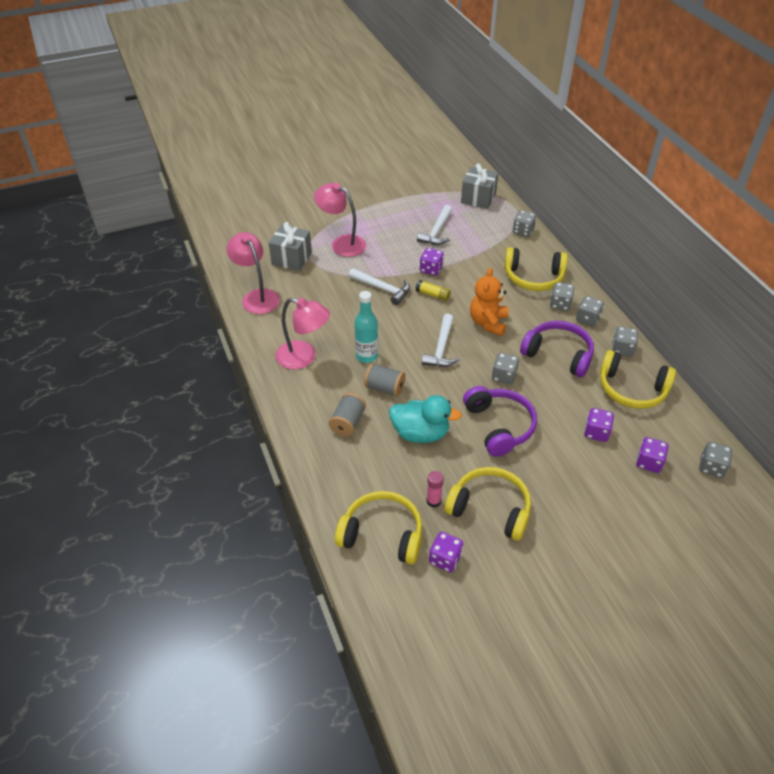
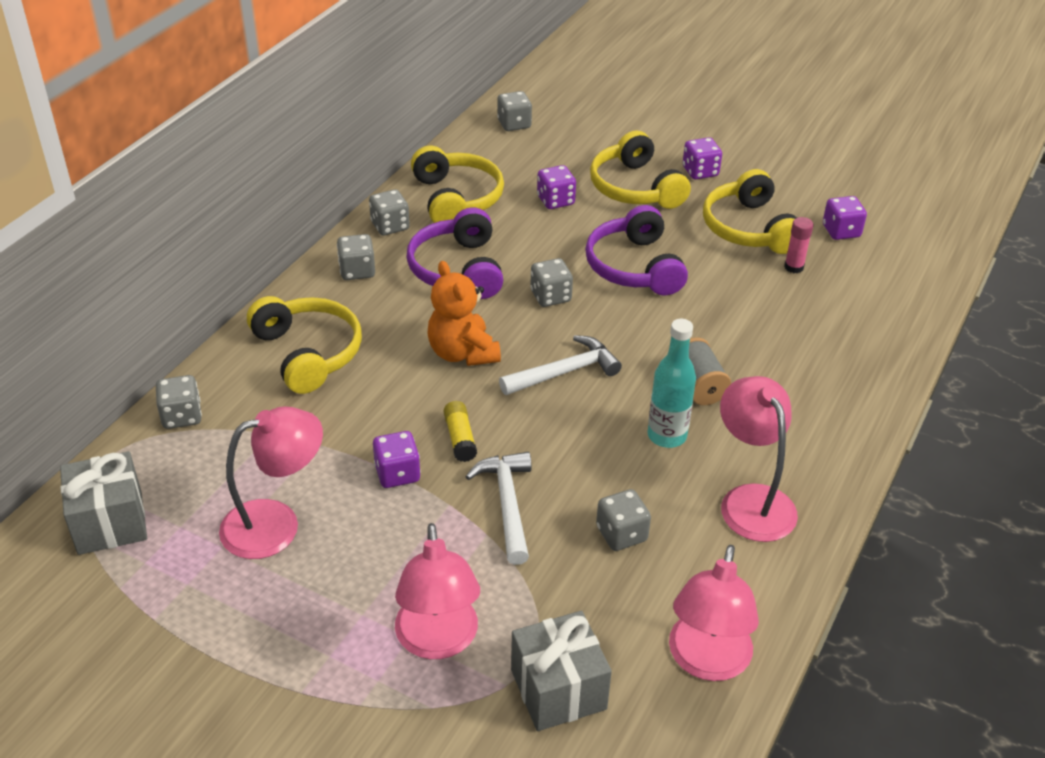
camera: 130 degrees left, 5 degrees down
grey spool [329,393,366,437] -> none
yellow headphones [335,491,422,565] -> yellow headphones moved to [590,130,691,209]
turquoise duck [389,395,462,443] -> none
white hammer [417,205,452,245] -> pink lamp [219,406,323,559]
purple headphones [463,386,537,457] -> purple headphones turned 45 degrees counterclockwise [585,205,688,295]
orange teddy bear [470,268,509,336] -> orange teddy bear turned 90 degrees clockwise [427,261,501,366]
grey dice [550,282,575,311] -> grey dice moved to [596,489,651,551]
purple dice [636,437,669,473] -> purple dice moved to [682,137,722,179]

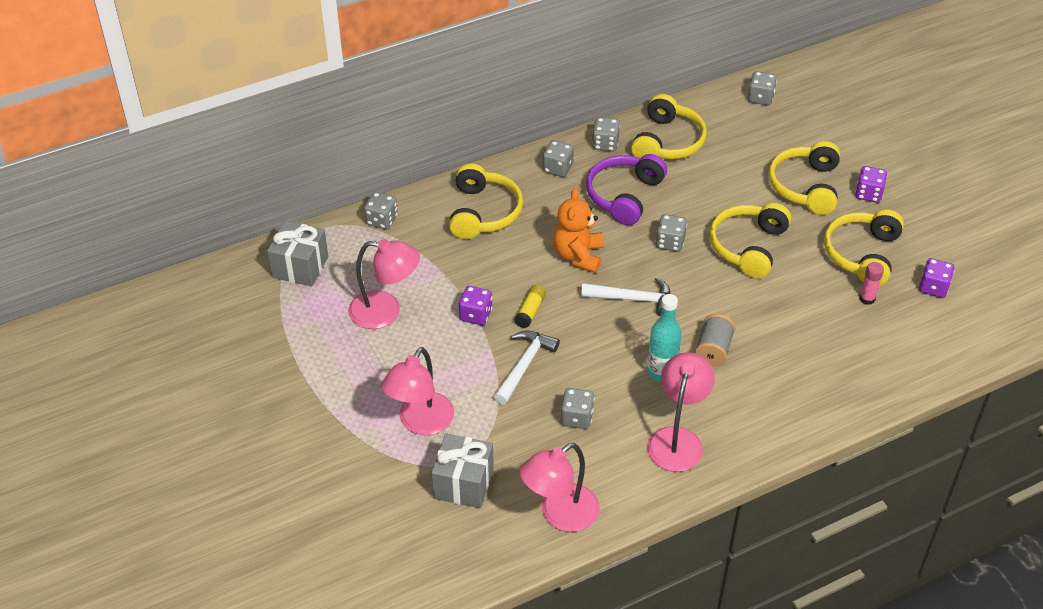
camera: 35 degrees right, 5 degrees up
purple dice [537,165,576,209] -> none
purple headphones [585,205,688,295] -> yellow headphones [710,203,791,279]

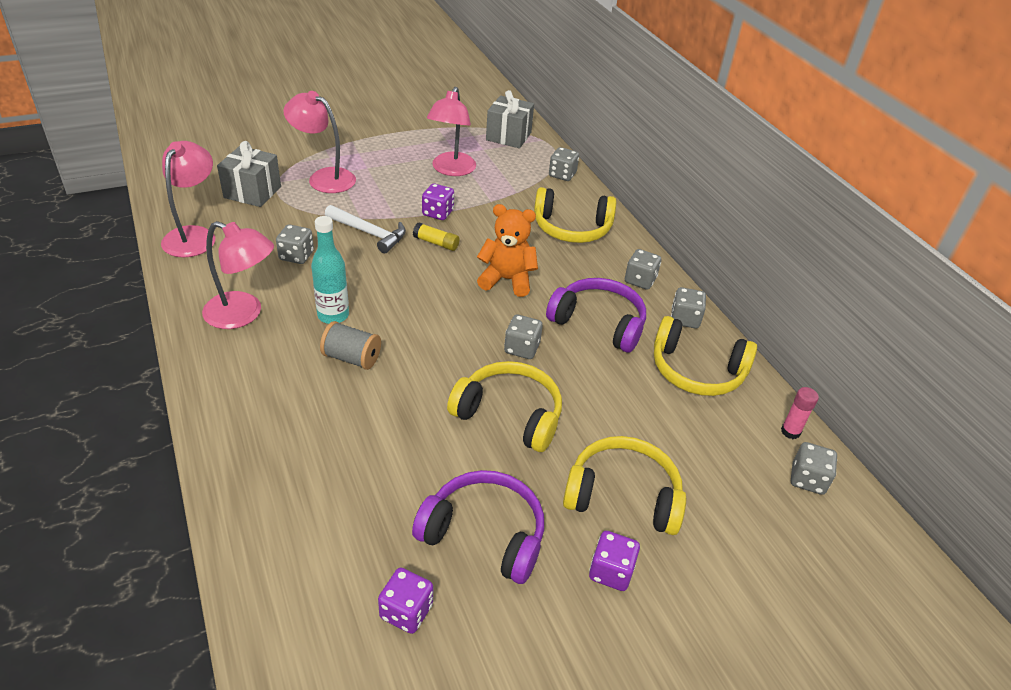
camera: 90 degrees right, 5 degrees down
pink lamp [520,443,600,532] -> pink lamp turned 45 degrees clockwise [161,141,215,257]
white hammer [581,277,671,316] -> none
yellow headphones [824,209,904,286] -> purple headphones [412,470,544,584]
pink glue stick [859,262,884,305] -> pink glue stick moved to [781,387,819,439]

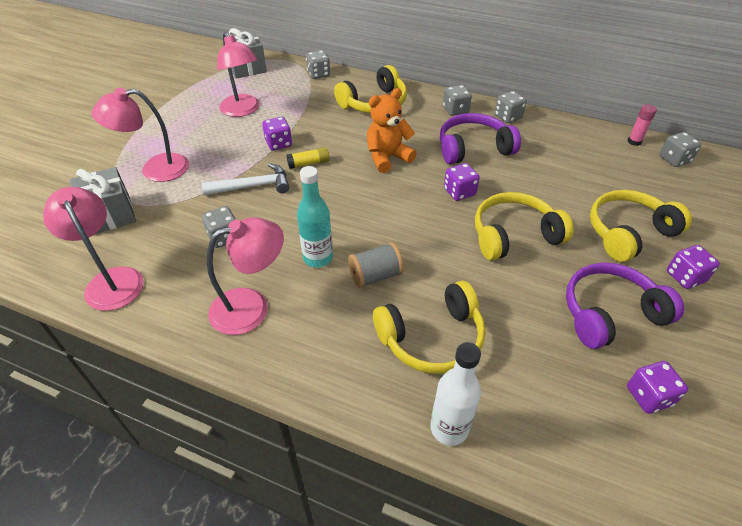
camera: 40 degrees left, 5 degrees up
grey dice [504,314,543,359] -> purple dice [444,163,480,201]
yellow headphones [654,316,757,396] -> yellow headphones moved to [373,281,486,374]
none -> white bottle [430,342,481,446]

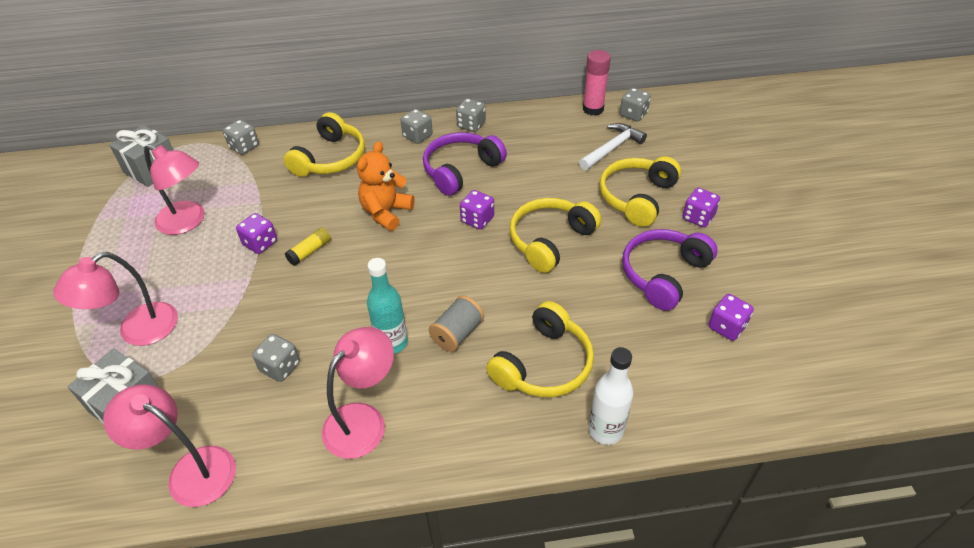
camera: 30 degrees left, 0 degrees up
white hammer [202,163,290,195] -> white hammer moved to [579,123,647,170]
pink glue stick [628,104,657,146] -> pink glue stick [583,50,611,116], size x1.61

